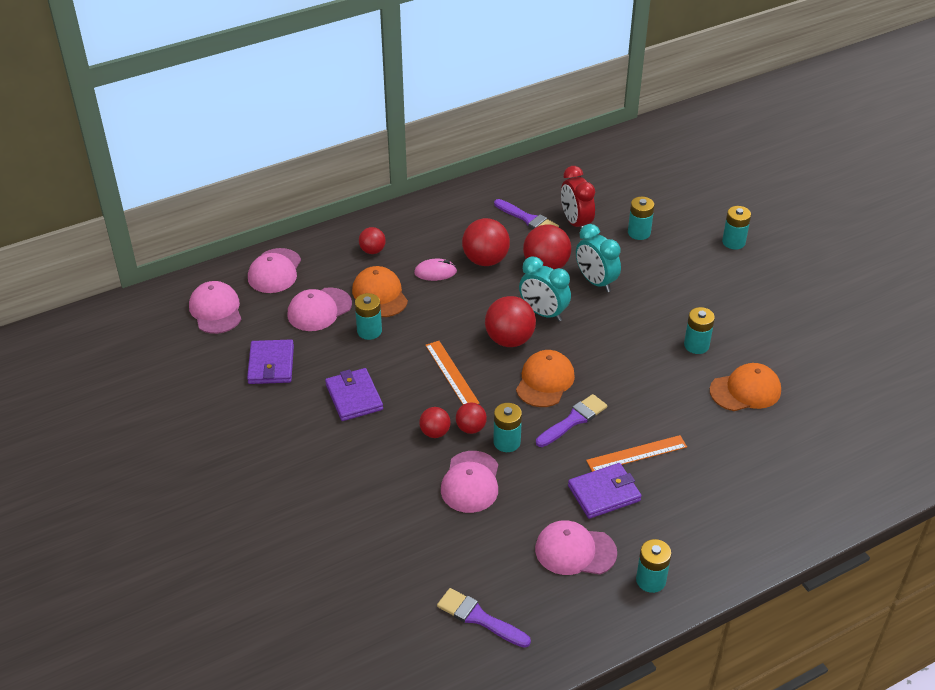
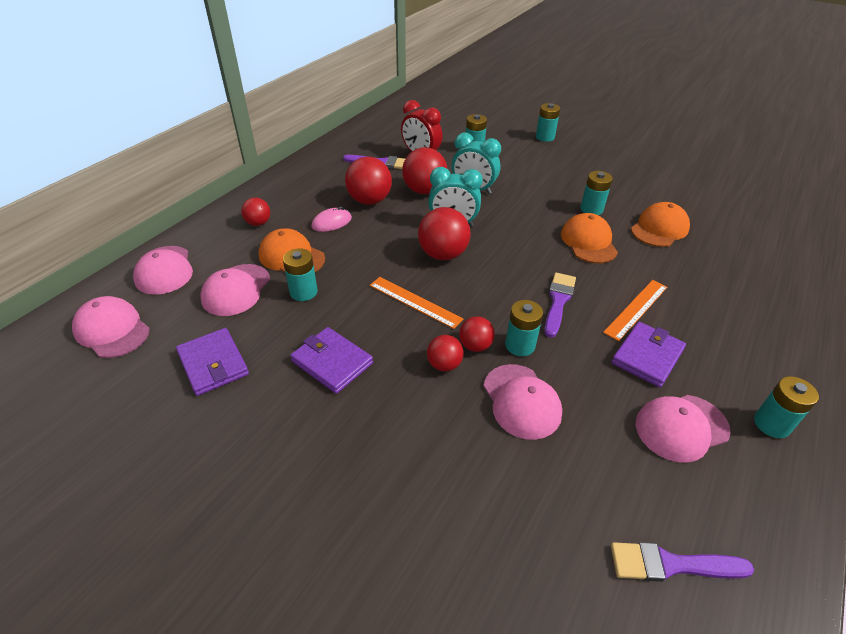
camera: 30 degrees left, 0 degrees up
orange cap [516,350,575,407] -> orange cap moved to [561,213,618,263]

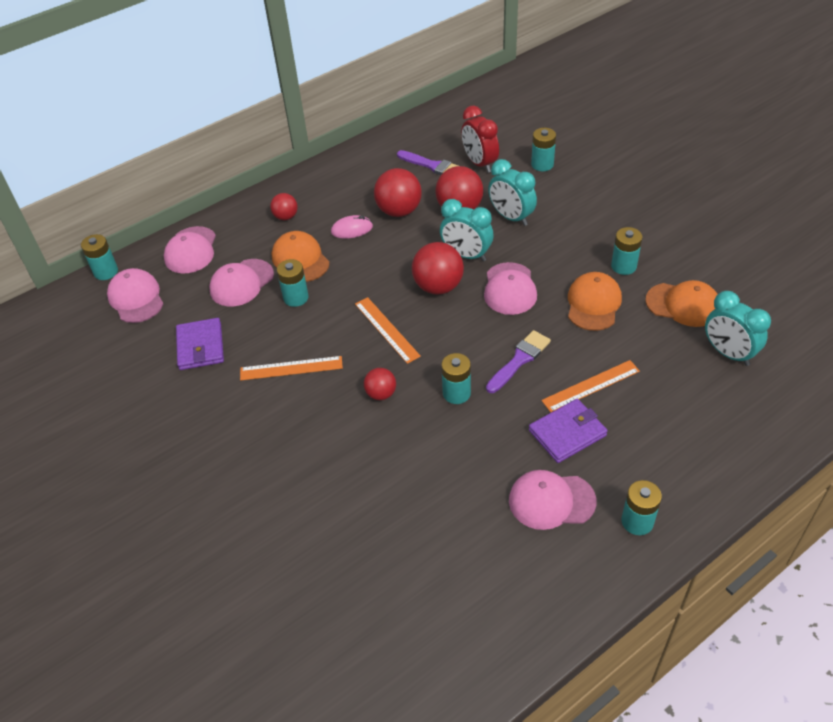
camera: 25 degrees right, 5 degrees up
purple wallet [290,327,373,394] -> orange ruler [240,356,343,381]
red ball [459,316,495,352] -> none
pink cap [483,364,562,440] -> pink cap moved to [484,262,537,315]
turquoise battery [536,103,560,142] -> turquoise battery moved to [81,234,118,280]
purple brush [611,542,754,582] -> none
orange cap [631,202,690,247] -> orange cap turned 45 degrees clockwise [645,280,718,327]
none -> turquoise clock [705,291,771,366]

